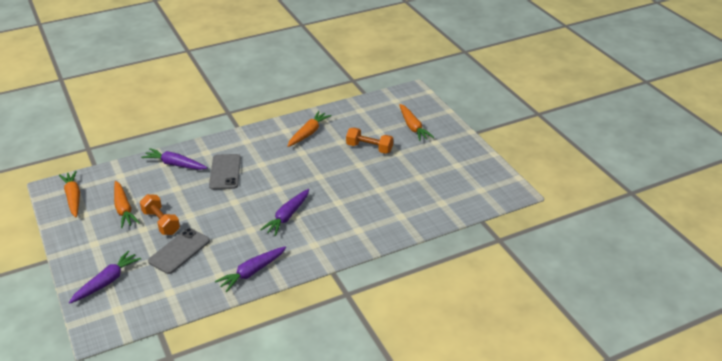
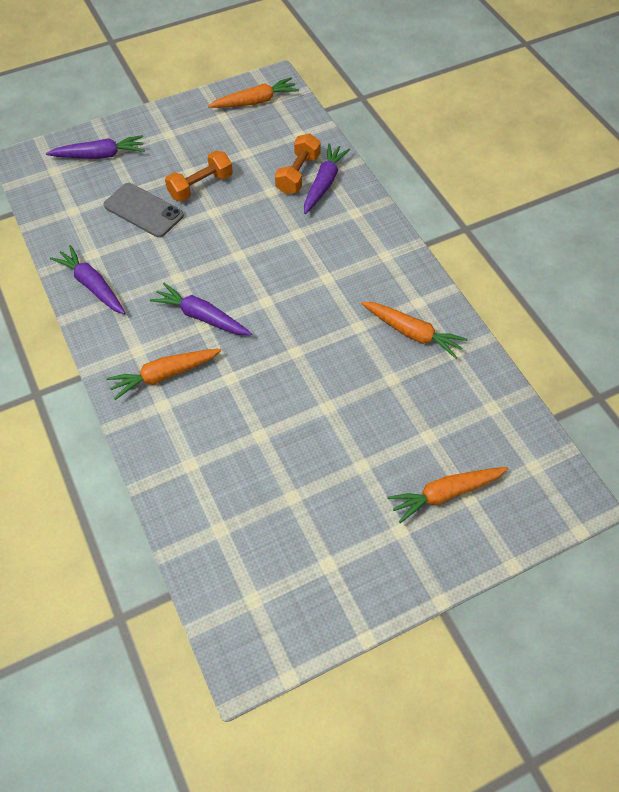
camera: 90 degrees right, 20 degrees up
purple carrot [69,251,141,304] -> purple carrot turned 45 degrees counterclockwise [46,135,145,159]
orange carrot [114,181,140,228] -> orange carrot moved to [107,349,222,400]
grey phone [209,154,241,190] -> none
orange dumbbell [346,127,393,154] -> orange dumbbell moved to [275,133,321,194]

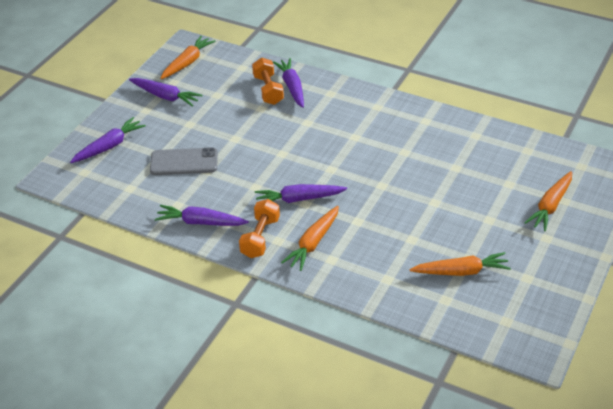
camera: 35 degrees left, 15 degrees down
orange dumbbell [165,151,233,202] -> orange dumbbell moved to [239,199,280,258]
orange carrot [361,302,468,359] -> orange carrot moved to [410,252,511,276]
none -> purple carrot [129,78,203,107]

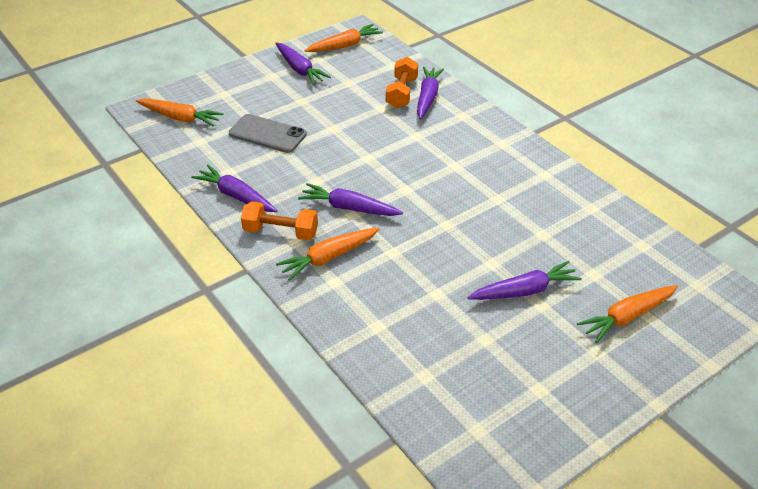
camera: 25 degrees right, 0 degrees up
purple carrot [70,117,146,163] -> purple carrot moved to [468,261,582,300]
orange dumbbell [239,199,280,258] -> orange dumbbell turned 60 degrees clockwise [241,201,318,241]
orange carrot [410,252,511,276] -> orange carrot moved to [136,98,224,126]

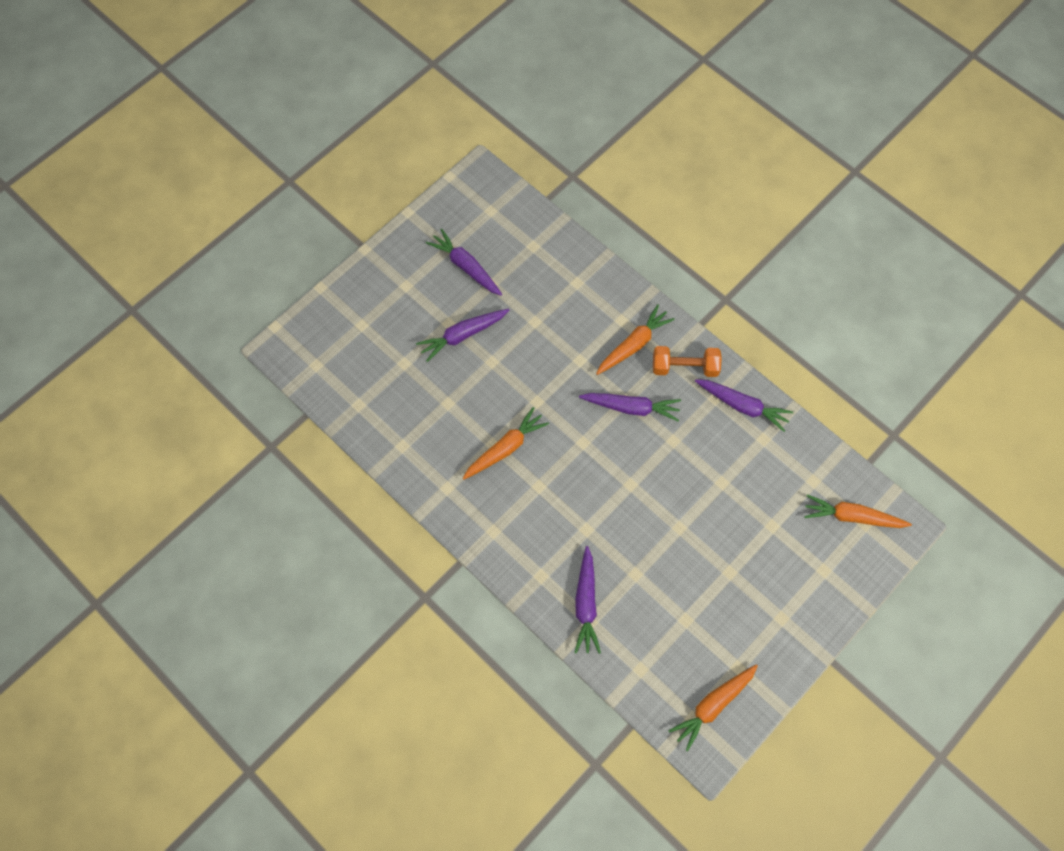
camera: 170 degrees right, 25 degrees up
grey phone [229,114,307,153] -> none
purple carrot [275,42,331,85] -> purple carrot moved to [426,229,502,296]
orange dumbbell [386,57,418,108] -> none
orange carrot [577,285,678,343] -> orange carrot moved to [462,407,549,480]

